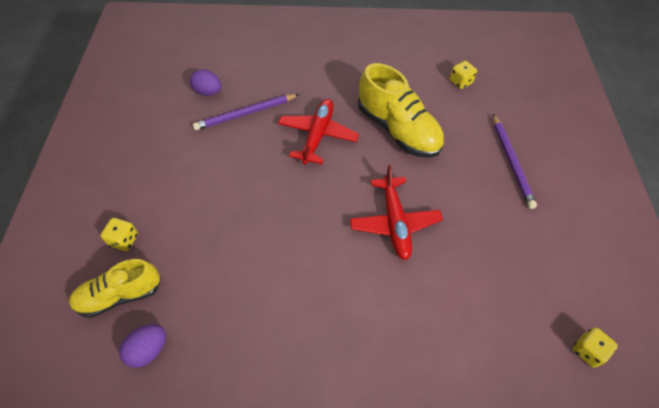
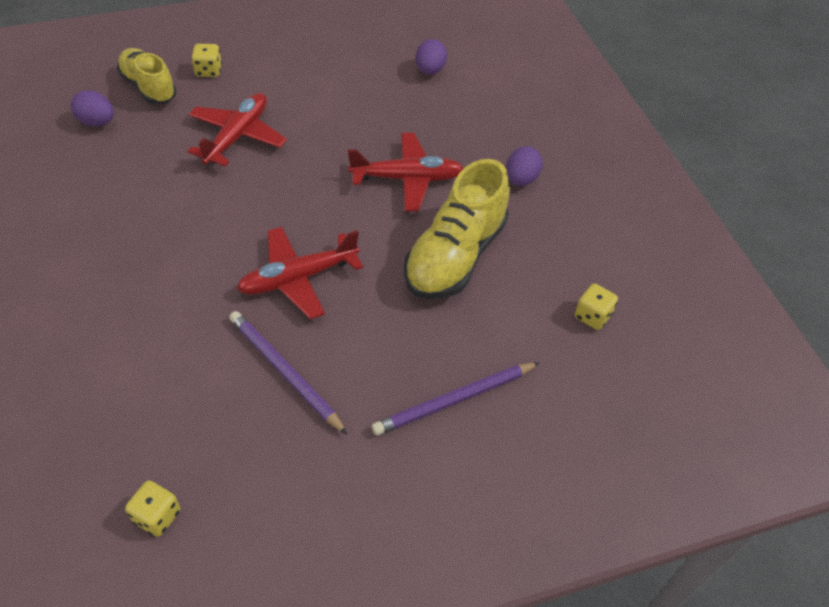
camera: 70 degrees right, 5 degrees down
purple pencil [193,94,299,130] -> purple pencil moved to [229,311,348,435]
none -> red plane [187,93,287,166]
none -> purple egg [506,146,543,186]

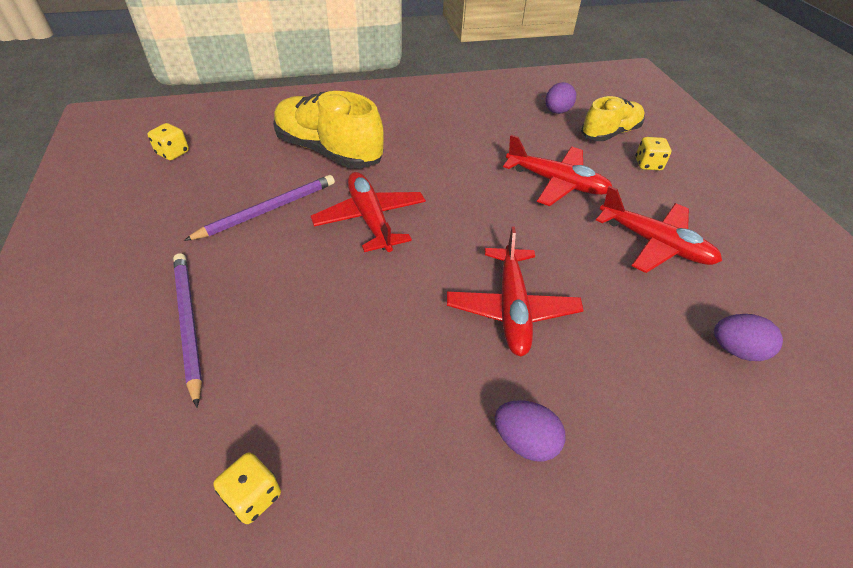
camera: 95 degrees right, 5 degrees down
yellow shoe [404,159,510,299] -> yellow shoe moved to [273,91,384,169]
none -> red plane [596,186,722,273]

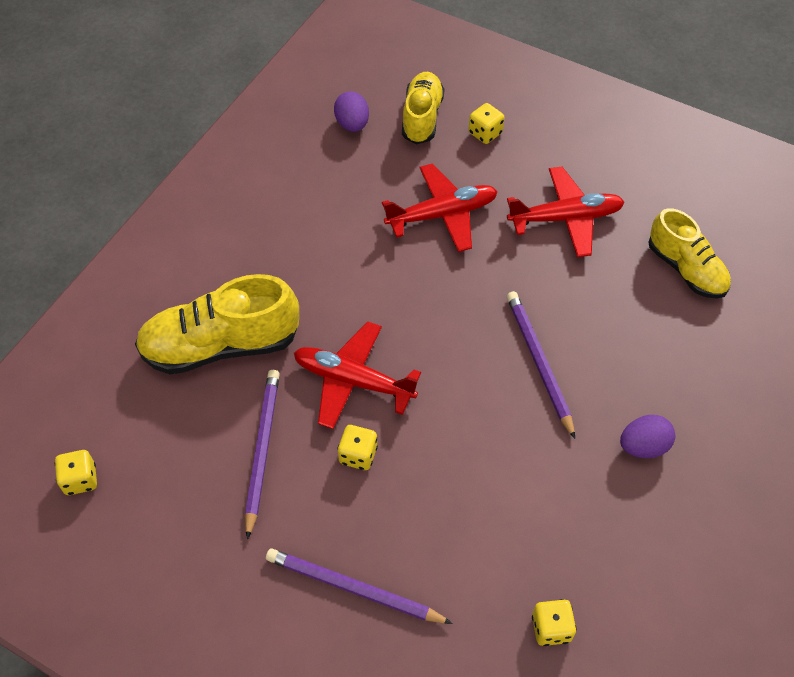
camera: 45 degrees left, 10 degrees up
red plane [447,226,584,356] -> purple pencil [507,291,575,439]
purple egg [714,314,783,361] -> yellow shoe [648,208,731,299]
none -> yellow dice [338,425,378,470]

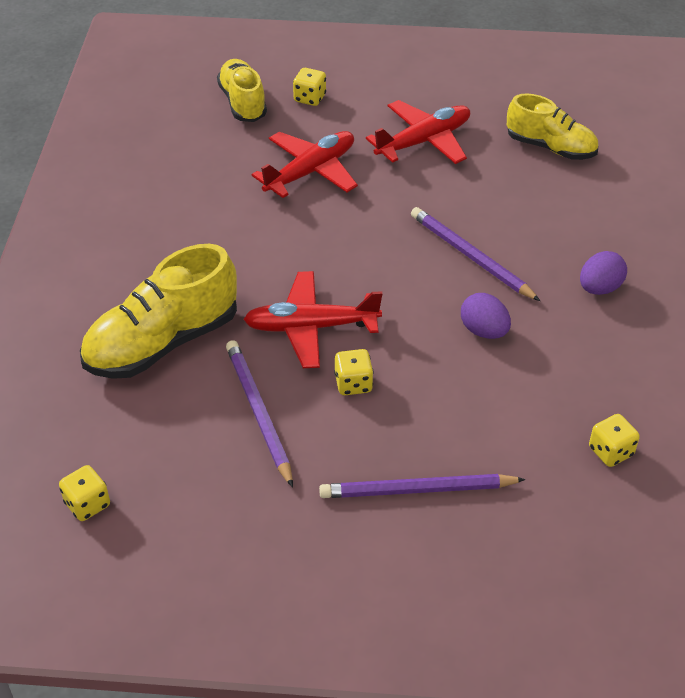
camera: 25 degrees left, 10 degrees down
purple egg [334,91,369,132] -> purple egg moved to [461,293,511,339]

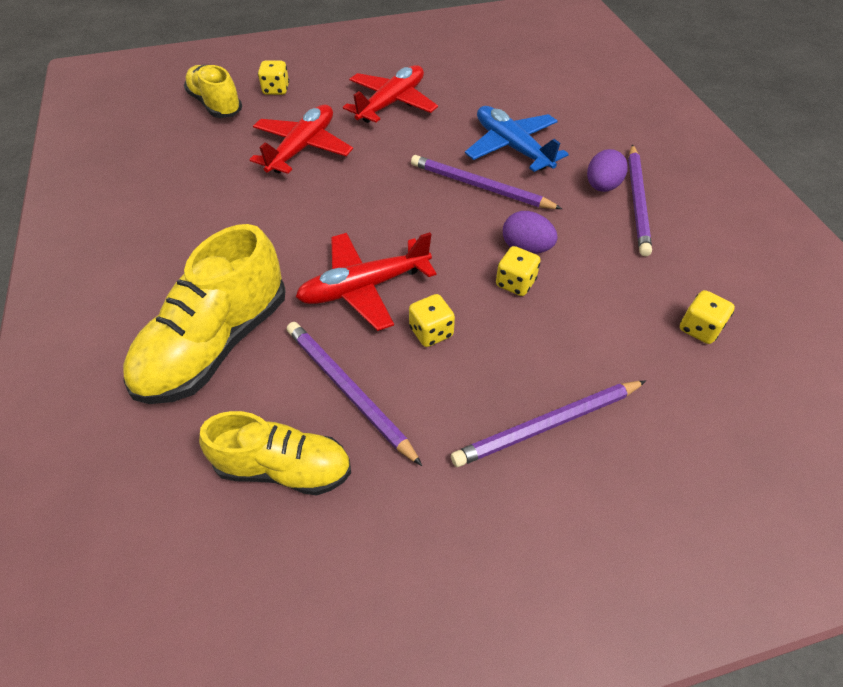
camera: 20 degrees left, 5 degrees up
yellow dice [59,465,110,521] -> yellow dice moved to [496,246,541,296]
yellow shoe [507,93,598,160] -> yellow shoe moved to [199,411,351,496]
none -> blue plane [465,106,569,172]
none -> purple pencil [628,144,652,256]

